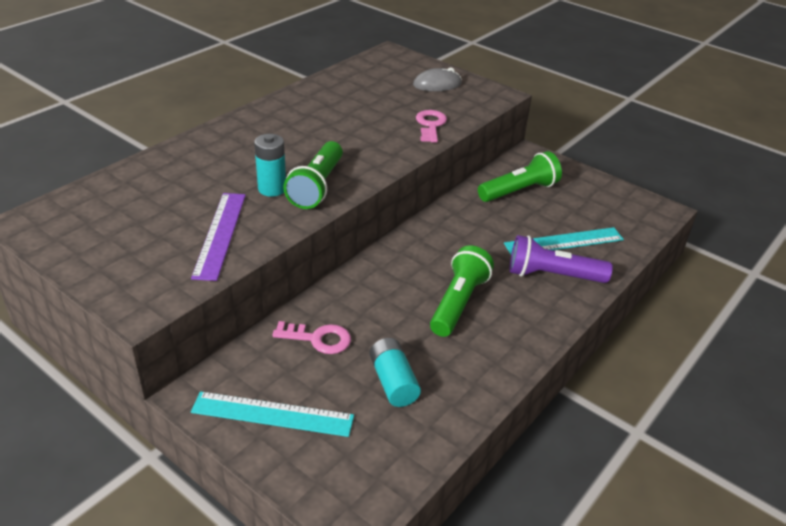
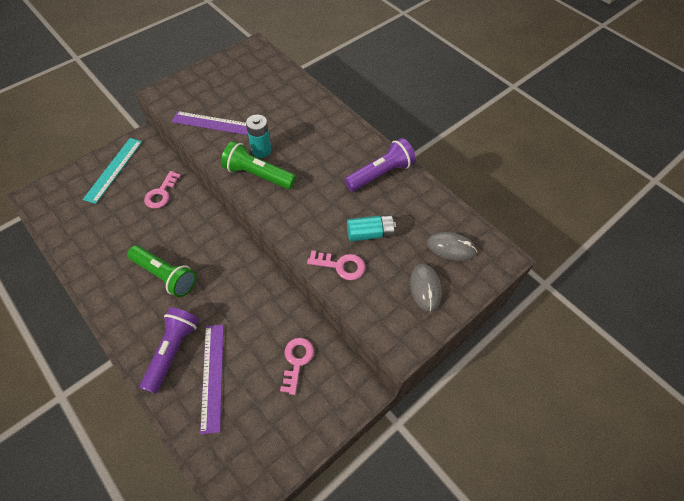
camera: 100 degrees right, 20 degrees up
turquoise battery [369,338,421,407] -> turquoise battery moved to [347,214,396,242]
green flashlight [478,151,562,202] -> pink key [280,338,314,395]
turquoise ruler [504,227,624,254] -> purple ruler [200,325,224,434]
none -> purple flashlight [344,138,416,192]
none -> grey mouse [427,232,477,261]

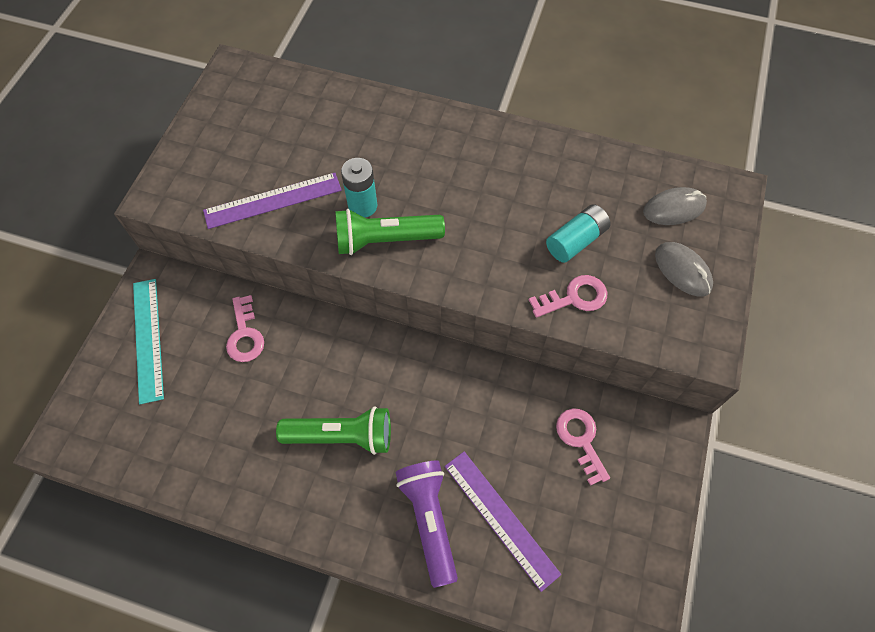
camera: 30 degrees left, 5 degrees up
purple flashlight [344,138,416,192] -> none

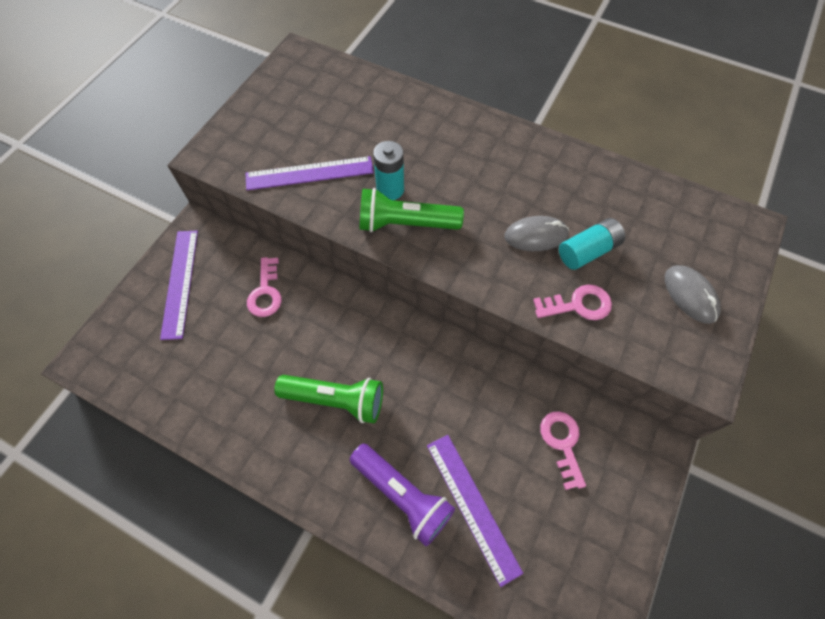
camera: 10 degrees right, 0 degrees up
turquoise ruler [133,279,164,404] -> purple ruler [160,231,198,340]
purple flashlight [395,461,458,588] -> purple flashlight turned 135 degrees clockwise [350,444,455,546]
grey mouse [643,187,707,225] -> grey mouse moved to [504,216,569,251]

